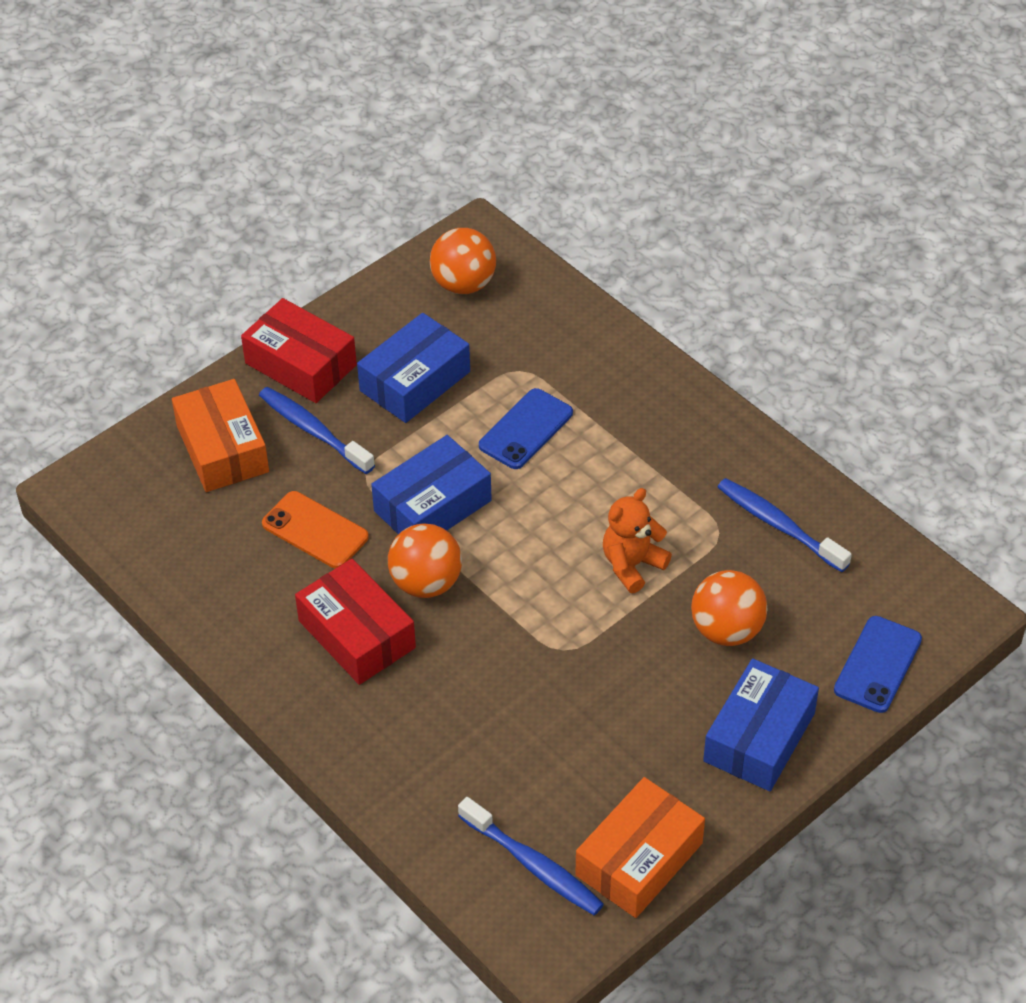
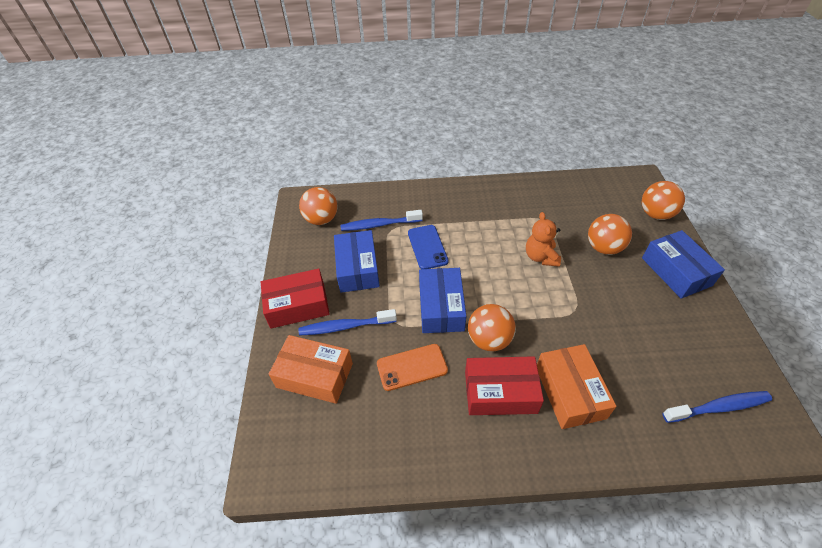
camera: 50 degrees left, 0 degrees up
orange box [575,777,705,918] -> orange box moved to [537,344,616,429]
blue toothbrush [718,478,852,572] -> blue toothbrush moved to [340,210,423,231]
blue phone [834,616,922,713] -> orange ball [642,181,685,220]

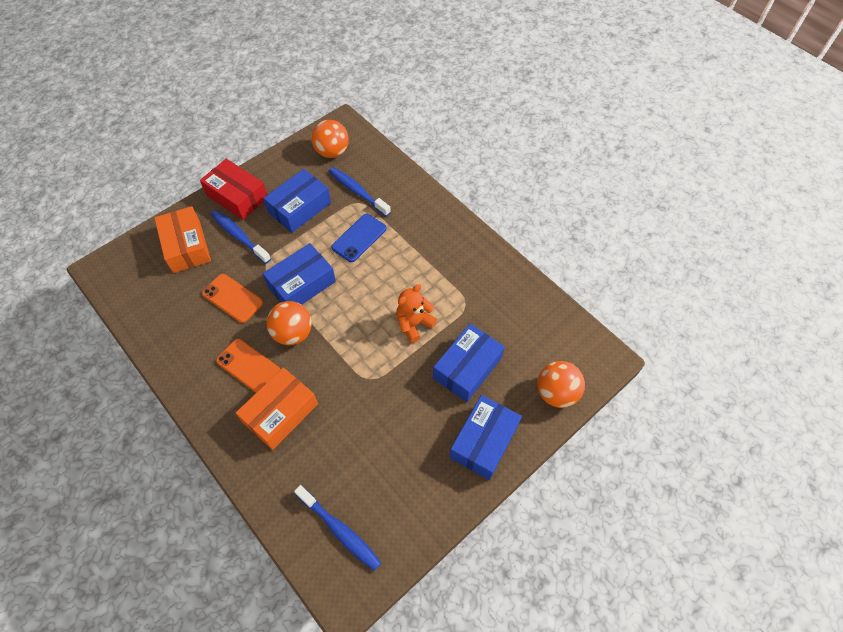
camera: 50 degrees right, 10 degrees up
red box [465,356,544,415] -> orange phone [216,339,281,393]
orange ball [588,214,632,255] -> blue box [433,324,505,402]

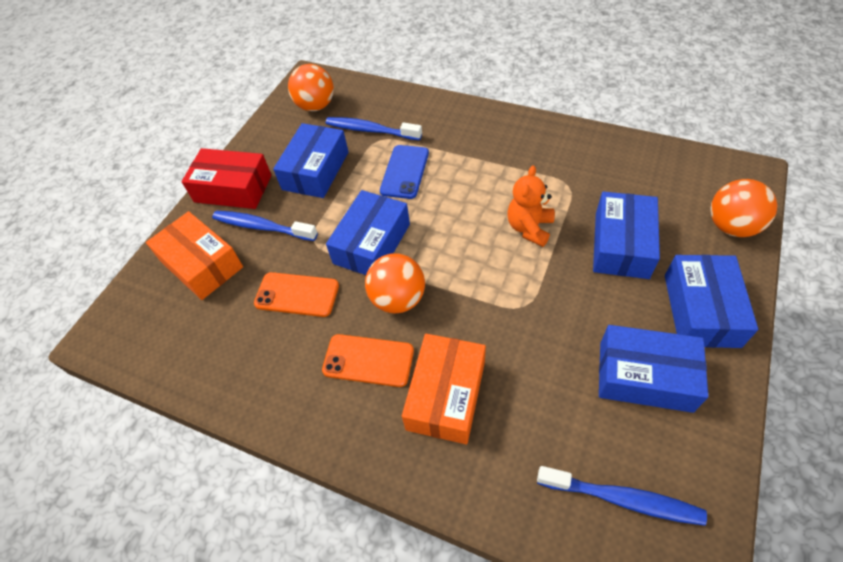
camera: 20 degrees left, 5 degrees down
none -> blue box [599,325,709,413]

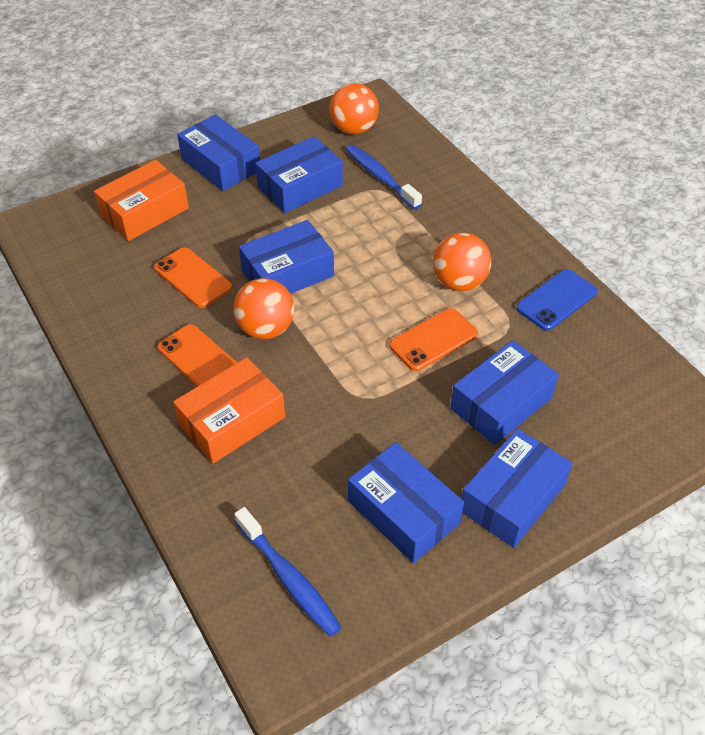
camera: 30 degrees right, 5 degrees down
orange box [146,211,243,300] -> orange box turned 60 degrees clockwise [94,160,189,241]
red box [181,148,272,209] -> blue box [177,115,260,191]
blue toothbrush [212,211,318,241] -> none
blue phone [380,145,429,199] -> blue phone moved to [516,269,598,331]
orange teddy bear [507,165,555,247] -> orange phone [389,308,478,371]
orange ball [710,179,777,237] -> orange ball moved to [433,233,491,291]

